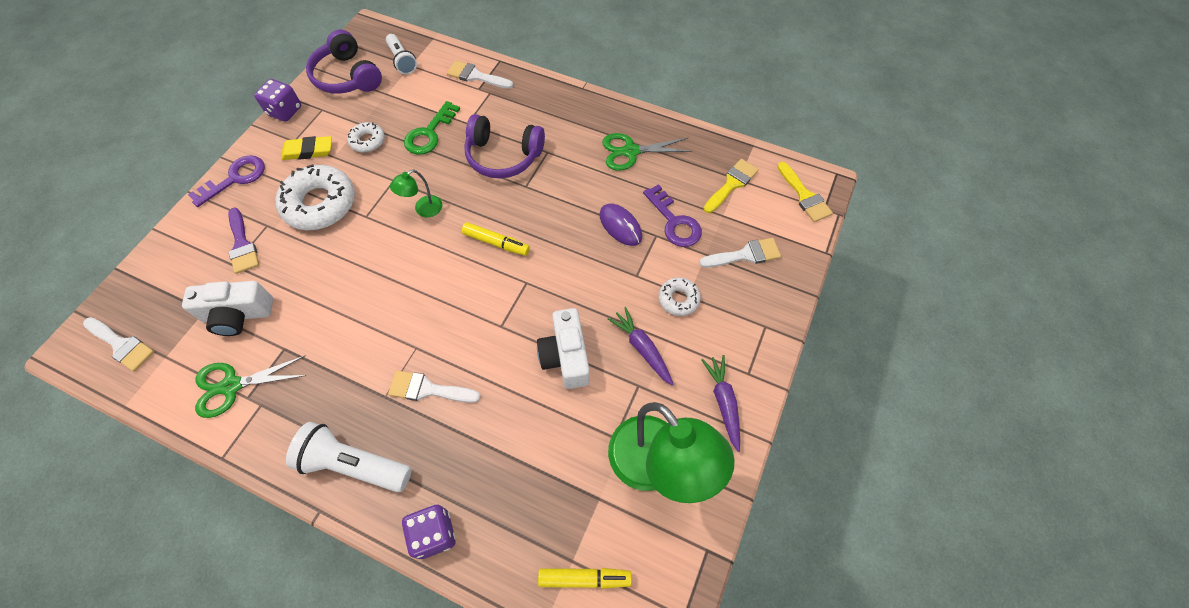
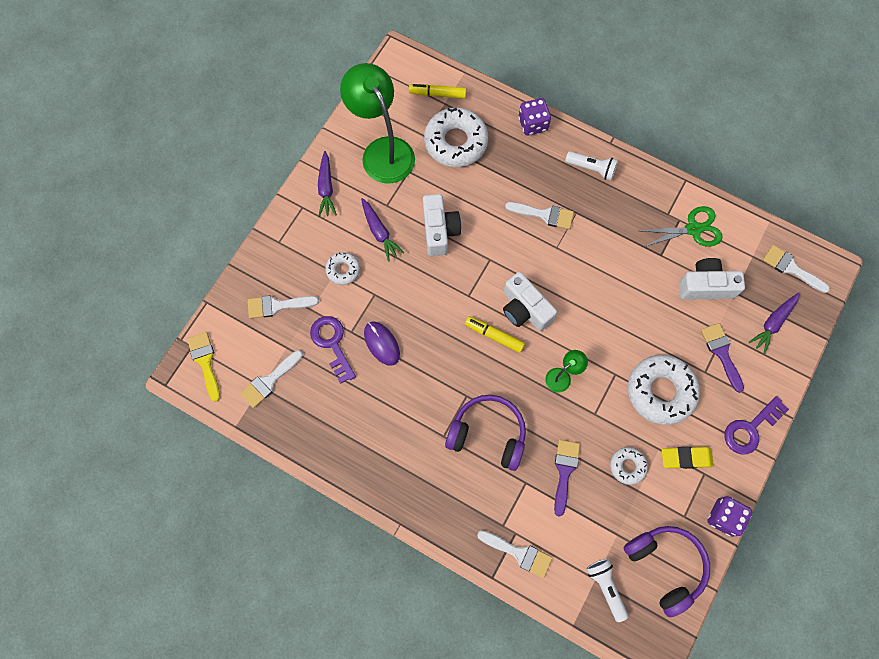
camera: 175 degrees left, 10 degrees up
white flashlight [286,422,412,492] -> white flashlight [565,151,618,180], size x0.64
green key [404,101,460,155] -> purple brush [554,440,580,517]
green scissors [602,133,692,171] -> none
yellow brush [704,159,759,213] -> white brush [240,350,303,408]
none -> white donut [424,108,488,167]
none -> white camera [503,272,557,331]
none -> purple carrot [749,293,800,354]

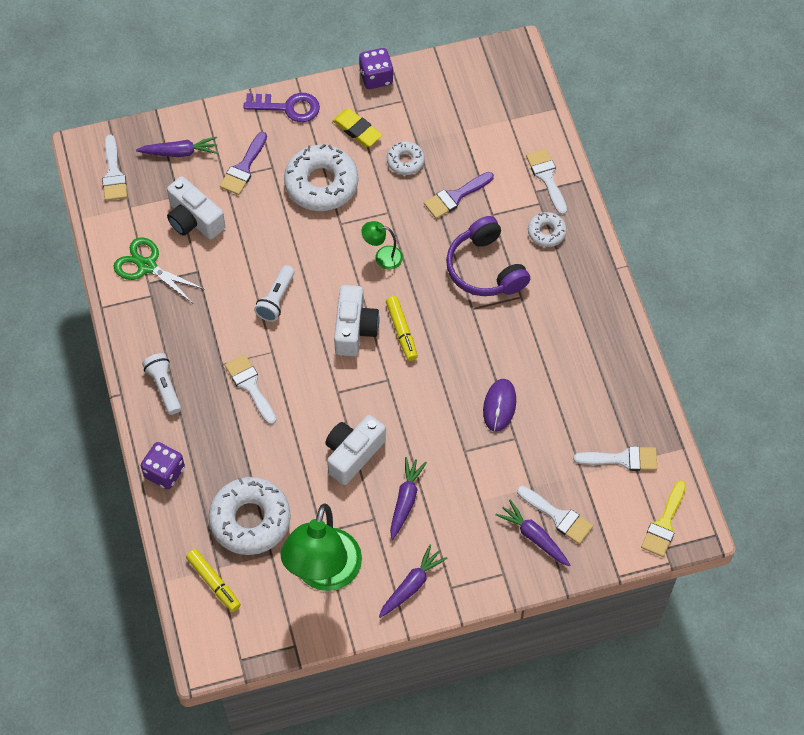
camera: 135 degrees left, 10 degrees down
purple key [310,316,356,384] -> none
white donut [325,252,360,285] -> white donut moved to [528,212,567,247]
white flashlight [586,559,628,622] -> white flashlight moved to [254,265,295,322]
purple headphones [624,526,710,617] -> none
none -> purple carrot [496,500,570,566]

